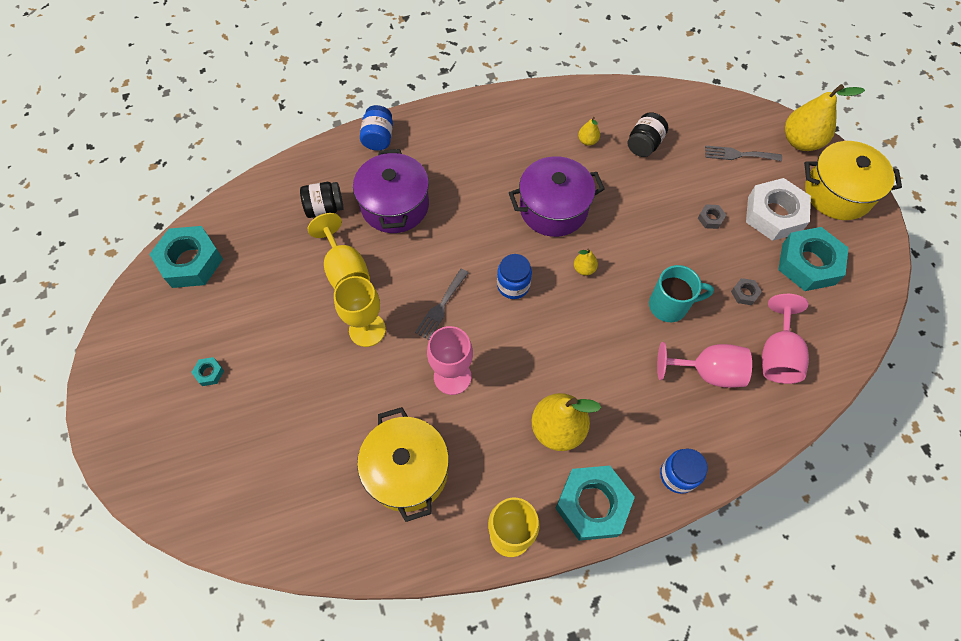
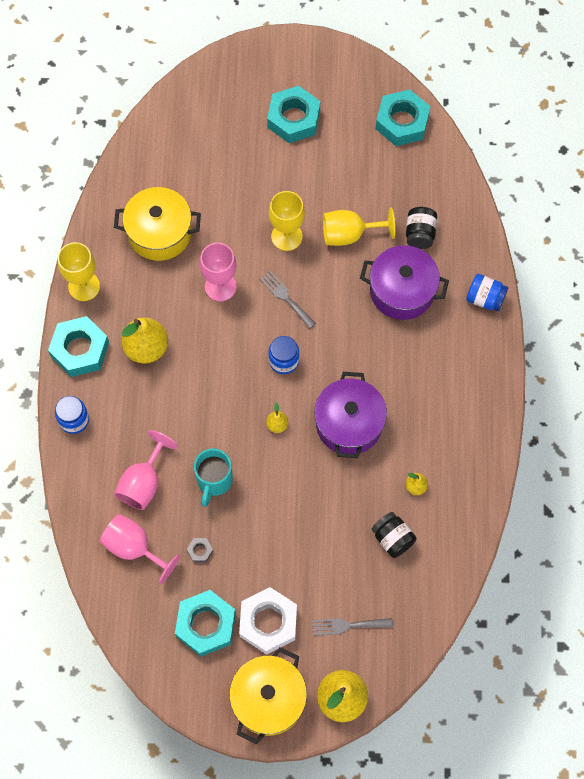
camera: 110 degrees right, 5 degrees up
turquoise nut [191,357,224,386] -> turquoise nut [267,86,320,143], size x2.39
grey nut [698,204,726,229] -> none
grey fork [705,145,782,161] -> grey fork turned 120 degrees counterclockwise [312,618,393,636]

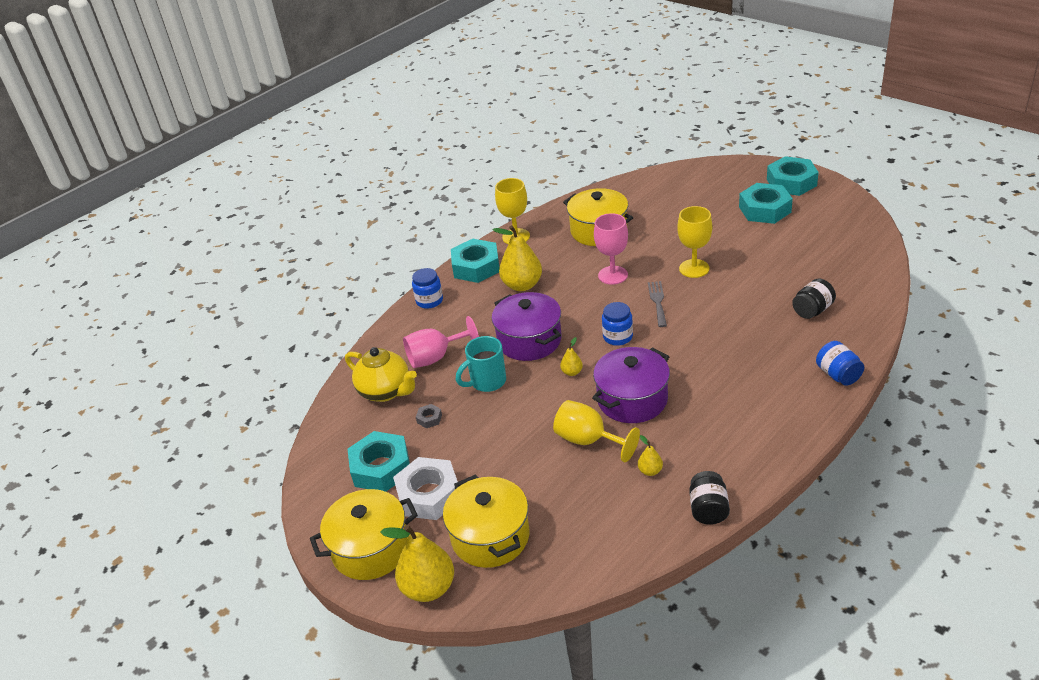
camera: 45 degrees right, 30 degrees down
pink goblet [100,514,180,584] -> yellow teapot [345,347,417,402]
grey fork [312,618,393,636] -> yellow pot [443,474,530,568]
yellow goblet [323,207,395,246] -> yellow goblet moved to [553,400,640,462]
purple pot [360,245,449,320] -> purple pot moved to [491,292,562,361]
black jar [372,512,417,558] -> black jar moved to [689,471,730,525]
turquoise nut [376,89,431,146] -> turquoise nut moved to [767,156,819,196]

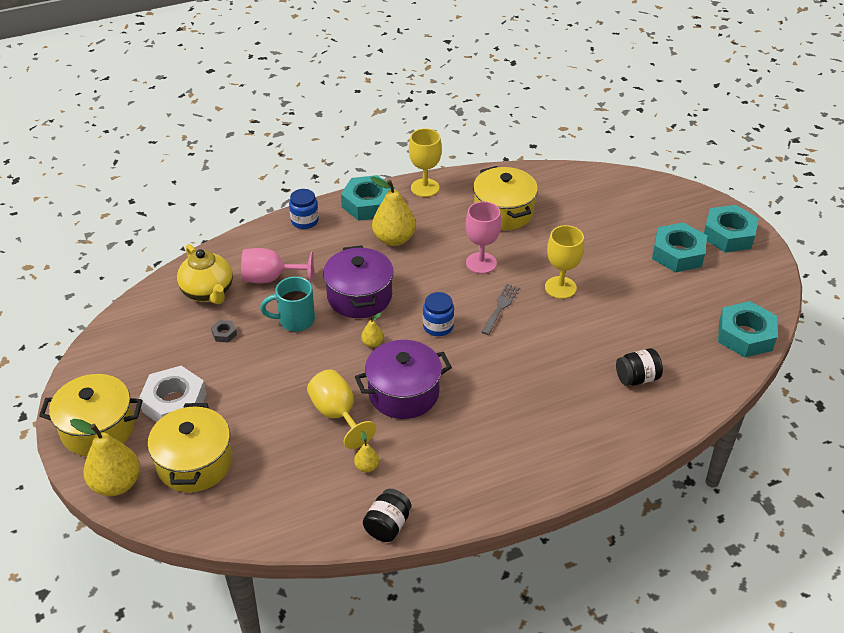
camera: 20 degrees right, 5 degrees up
turquoise nut [348,431,410,492] -> turquoise nut moved to [718,301,777,358]
blue jar [816,341,864,386] -> none

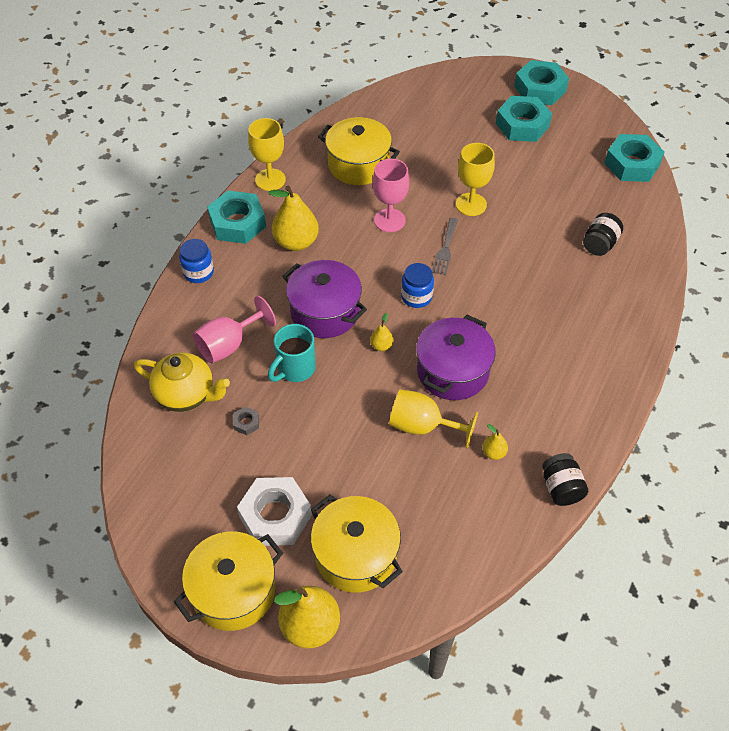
camera: 40 degrees left, 10 degrees up
grey fork [481,284,519,335] -> grey fork turned 150 degrees counterclockwise [432,218,458,275]

